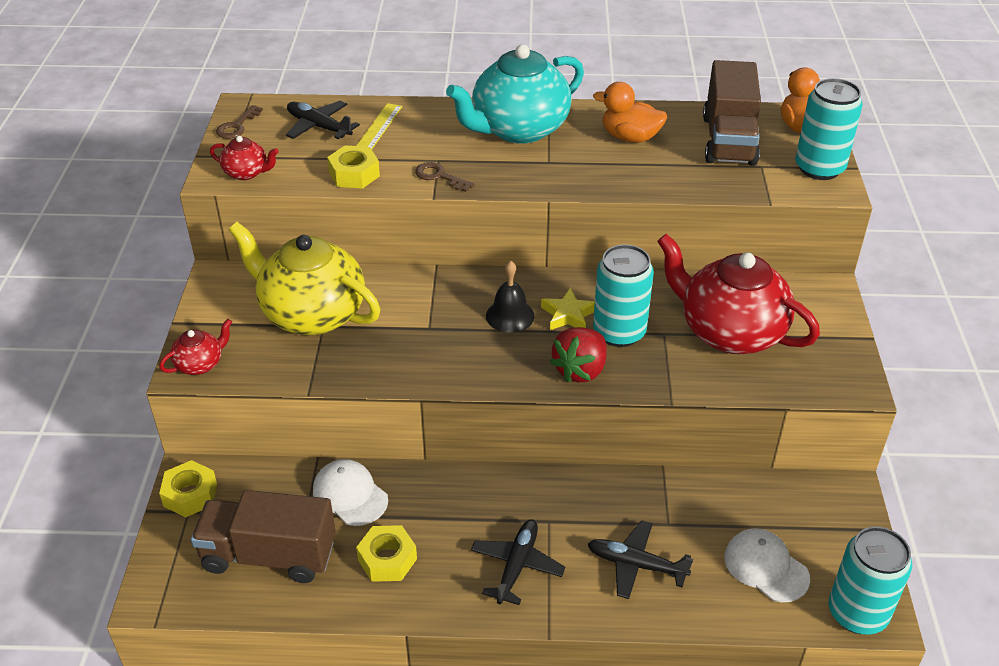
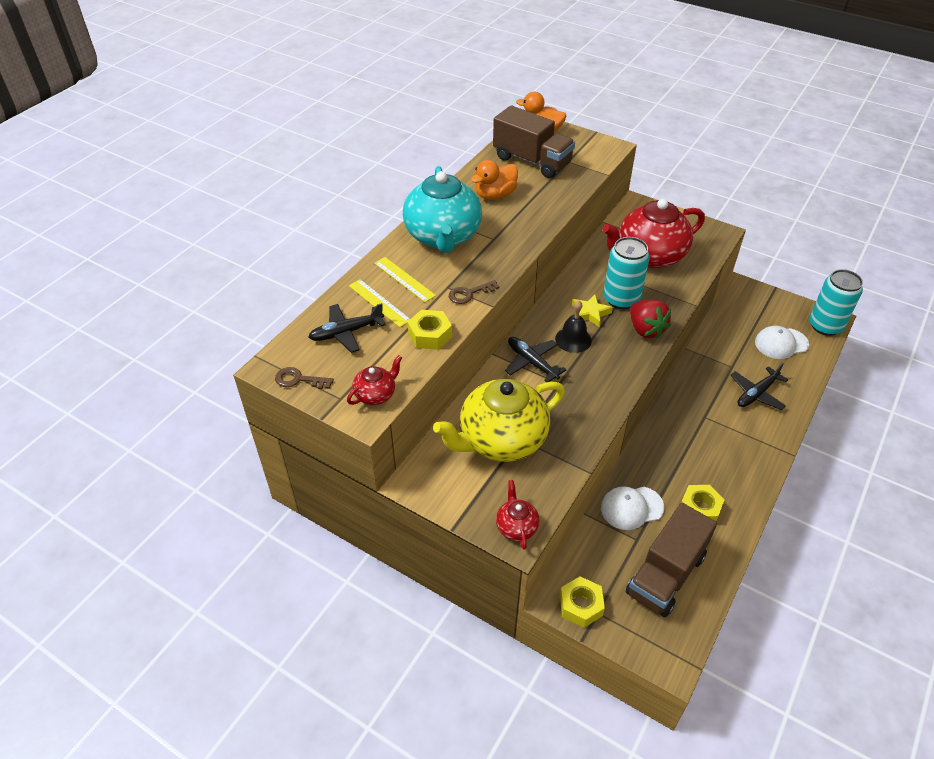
camera: 60 degrees left, 5 degrees up
brown key [216,105,263,139] -> brown key turned 135 degrees clockwise [275,367,334,389]
black plane [471,519,565,605] -> black plane moved to [505,337,567,382]
turquoise can [795,78,863,180] -> none
none -> yellow ruler [374,257,436,302]

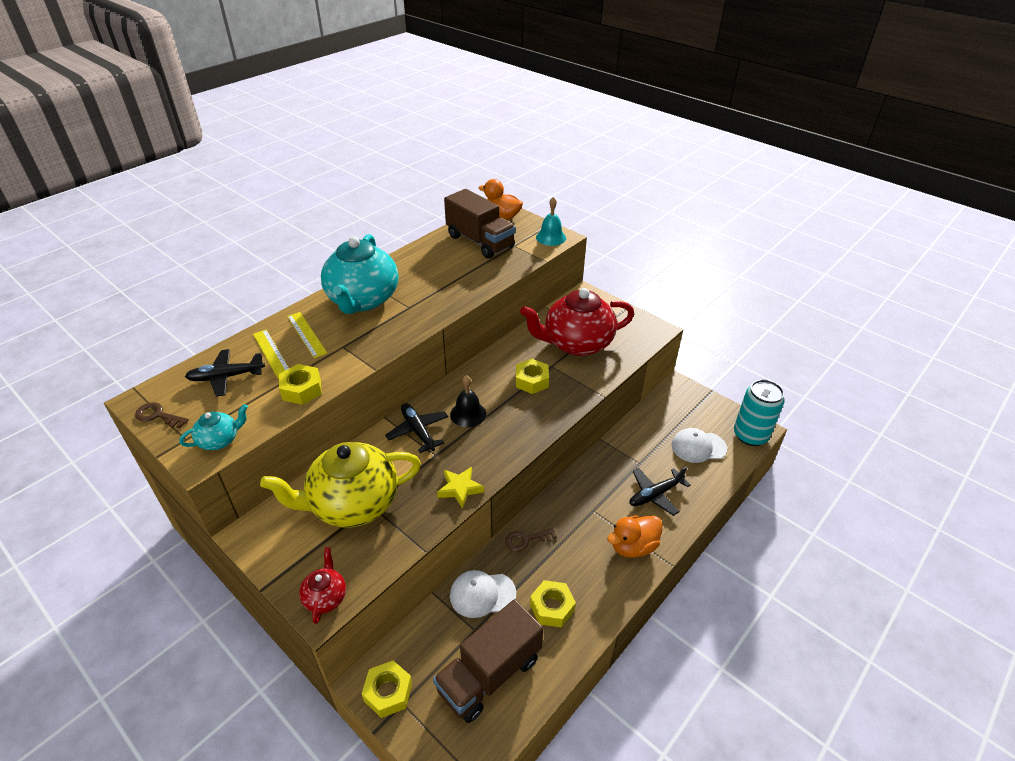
camera: 10 degrees right, 5 degrees down
red teapot [347,355,402,405] -> turquoise teapot [179,404,248,450]
brown key [449,280,499,304] -> brown key moved to [505,528,557,552]
orange duck [471,160,518,200] -> orange duck moved to [607,515,663,558]
yellow star [572,294,613,328] -> yellow star moved to [437,467,484,508]
turquoise can [603,237,650,309] -> yellow nut [516,359,549,394]
red strawberry [630,300,671,339] -> none
none -> turquoise bell [536,197,566,246]

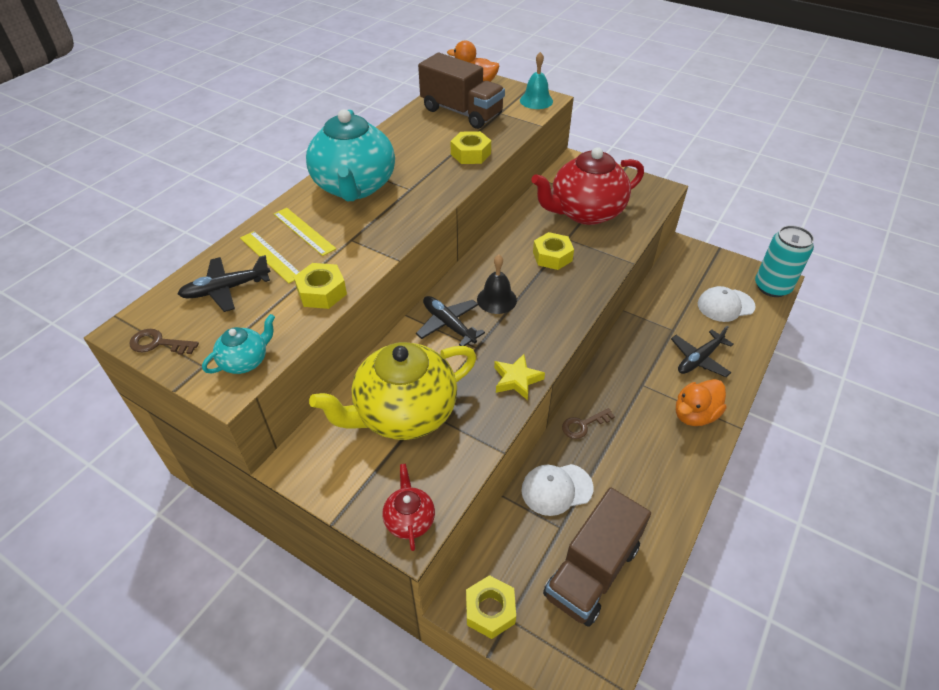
camera: 10 degrees left, 5 degrees up
yellow nut [530,580,576,628] -> yellow nut moved to [450,131,491,164]

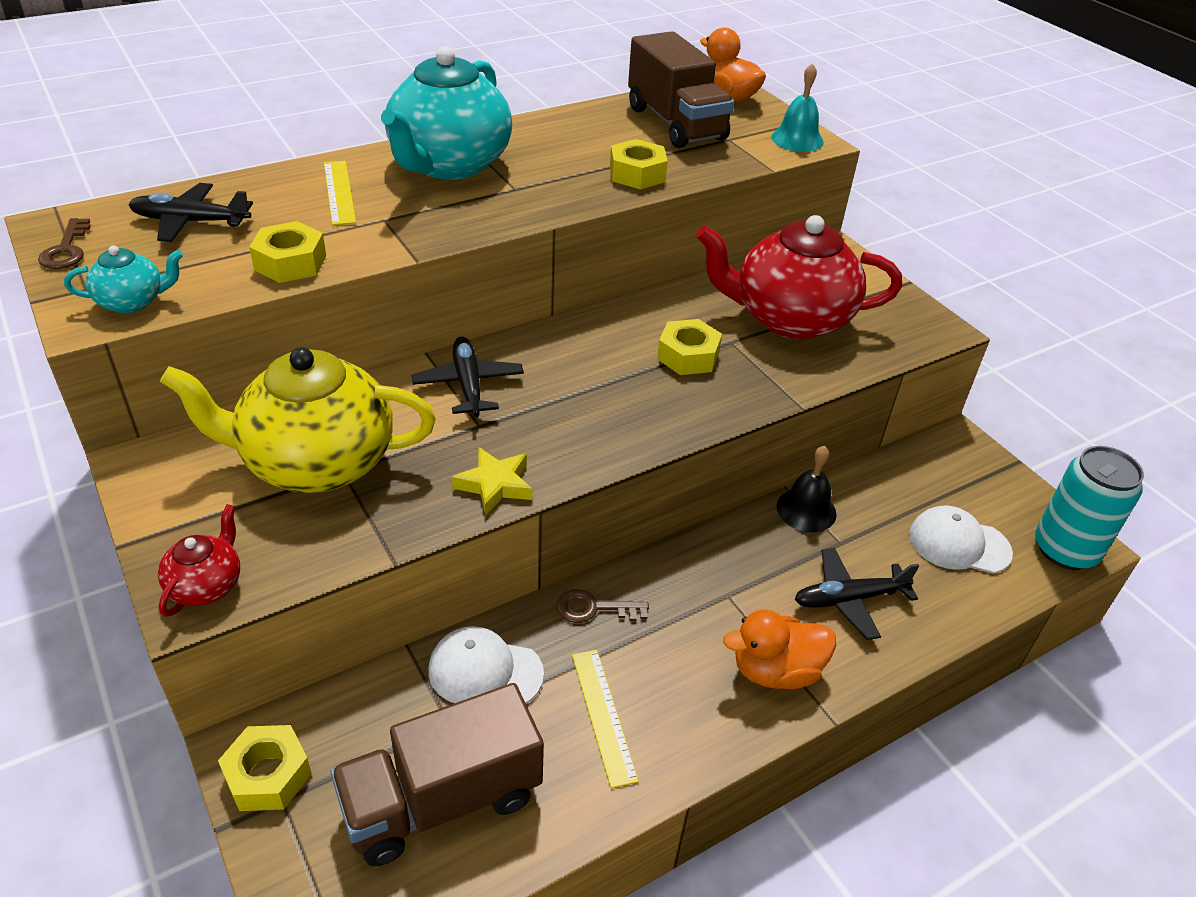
camera: 25 degrees right, 5 degrees down
brown key [129,329,199,355] -> brown key turned 135 degrees counterclockwise [38,218,90,269]
yellow ruler [240,231,299,283] -> yellow ruler moved to [572,650,639,788]
black bell [477,255,517,314] -> black bell moved to [777,446,837,532]

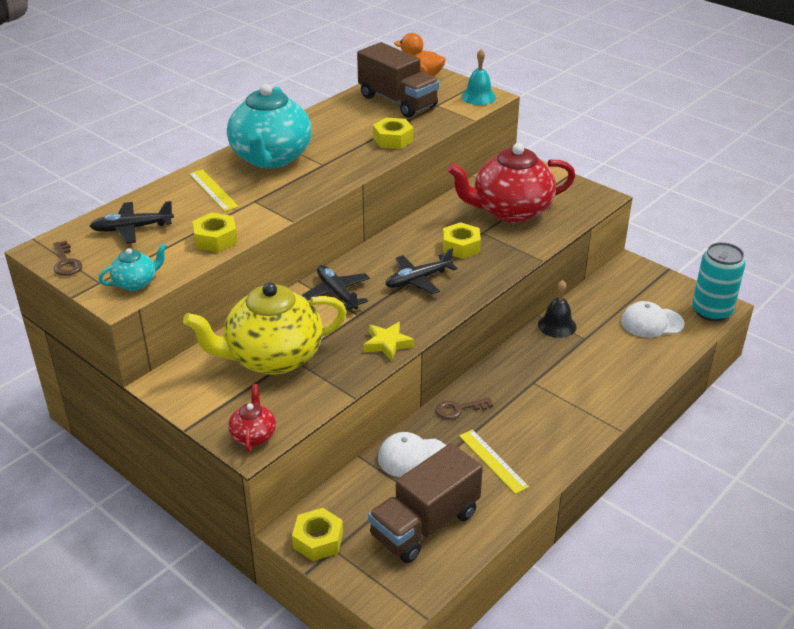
camera: 15 degrees left, 5 degrees down
orange duck [723,610,836,689] -> none
black plane [794,548,919,640] -> black plane moved to [385,248,458,294]

